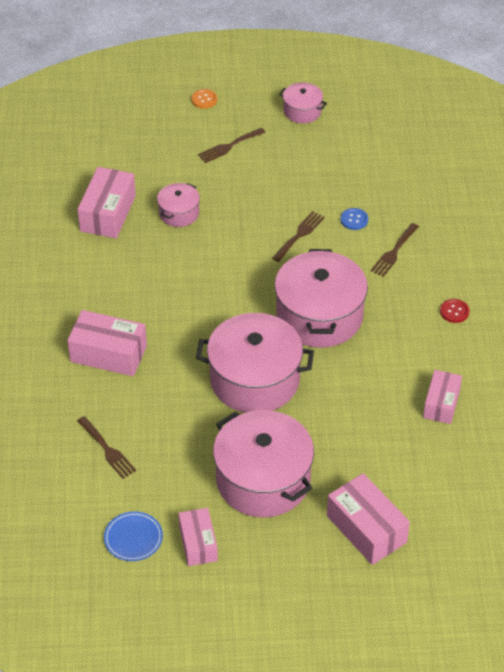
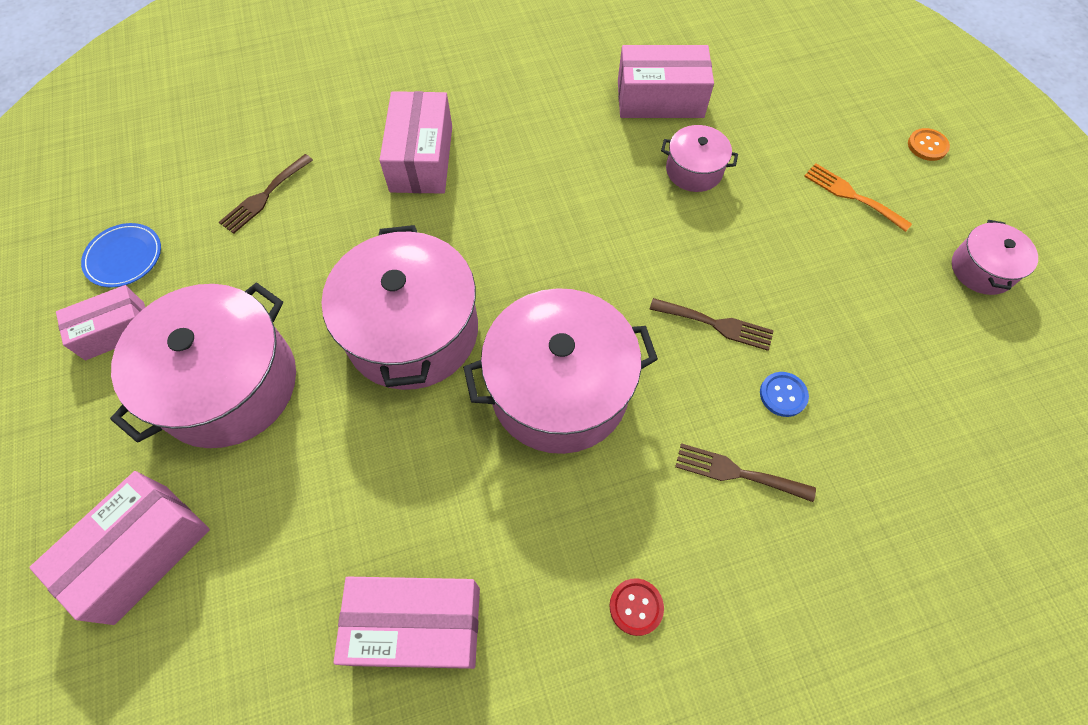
camera: 75 degrees right, 15 degrees up
brown fork [198,128,266,163] -> orange fork [804,163,912,232]
pink box [423,370,462,424] -> pink box [333,577,480,669], size x1.51

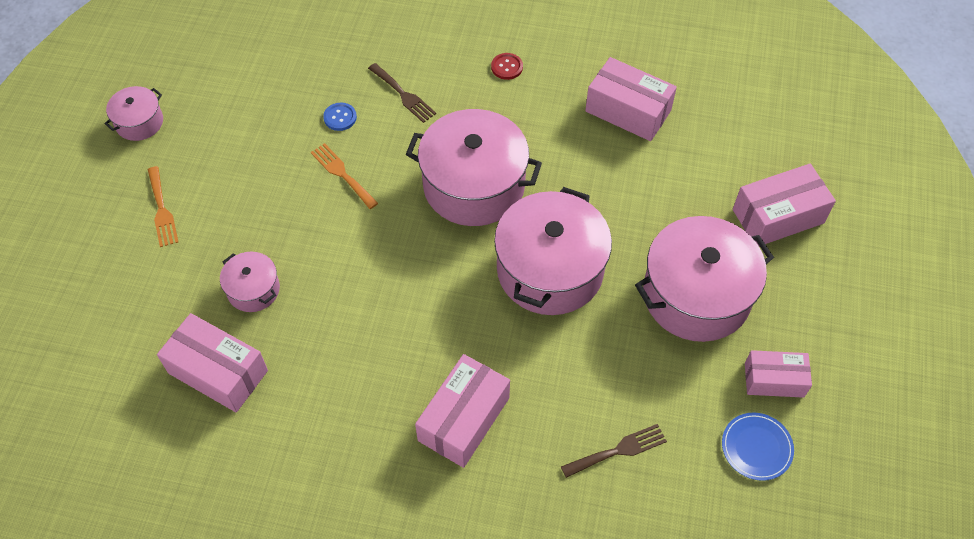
camera: 150 degrees left, 5 degrees down
brown fork [649,298,774,351] -> orange fork [311,143,378,209]
orange button [908,128,950,161] -> none

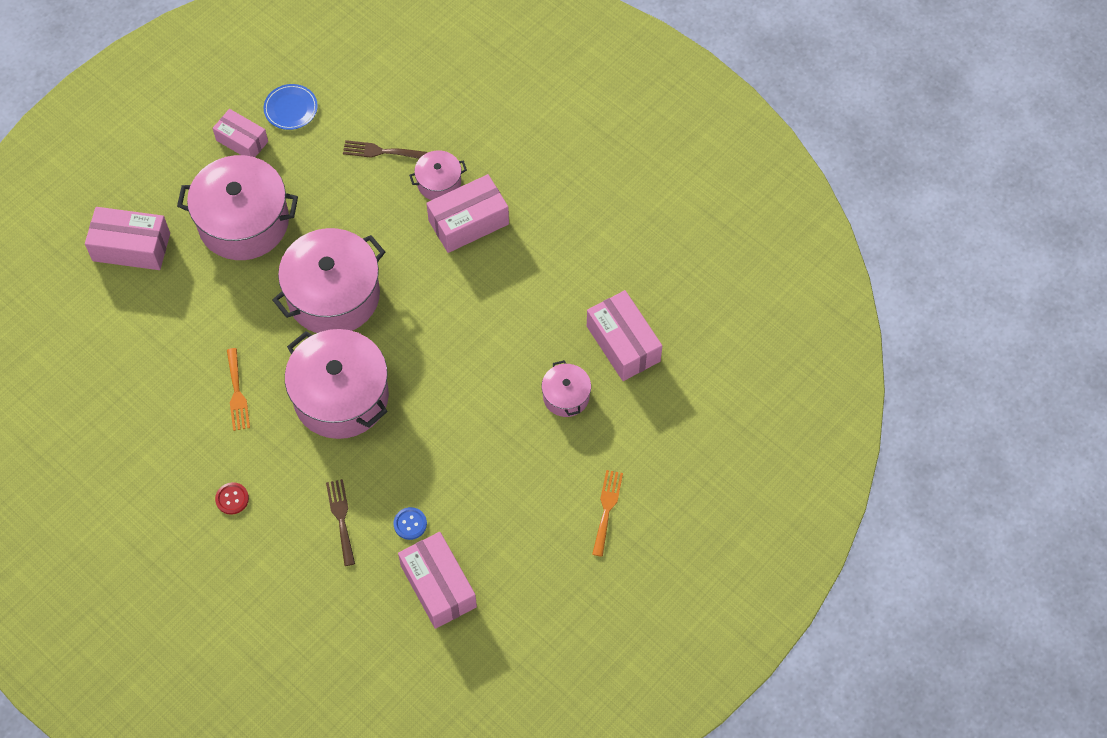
camera: 150 degrees left, 5 degrees up
pink pot [104,86,163,141] -> pink pot moved to [409,150,467,200]
orange fork [311,143,378,209] -> orange fork moved to [227,348,250,431]
pink box [585,57,677,141] -> pink box moved to [398,532,477,629]

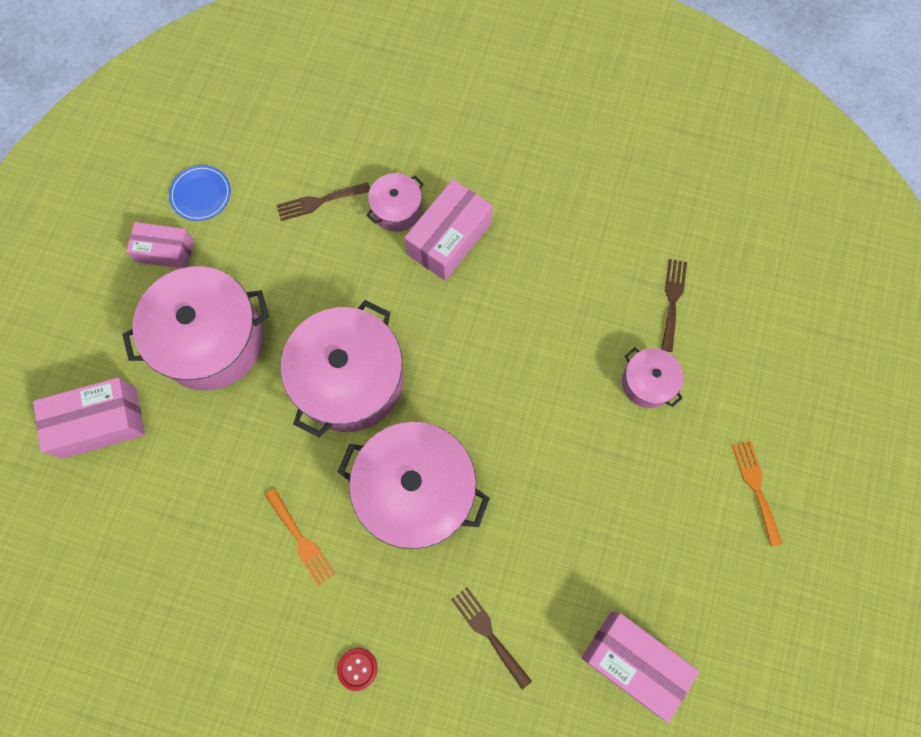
camera: 25 degrees left, 10 degrees up
blue button [394,507,427,540] -> none
pink box [587,290,662,381] -> brown fork [661,259,687,352]

